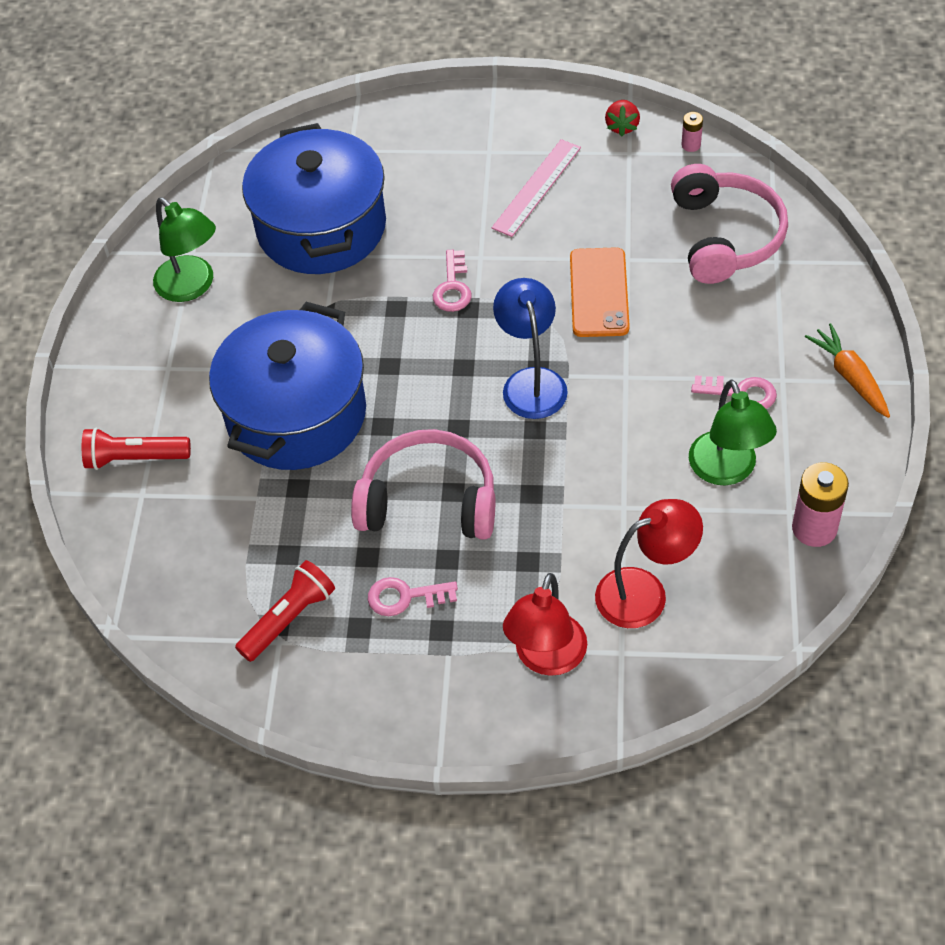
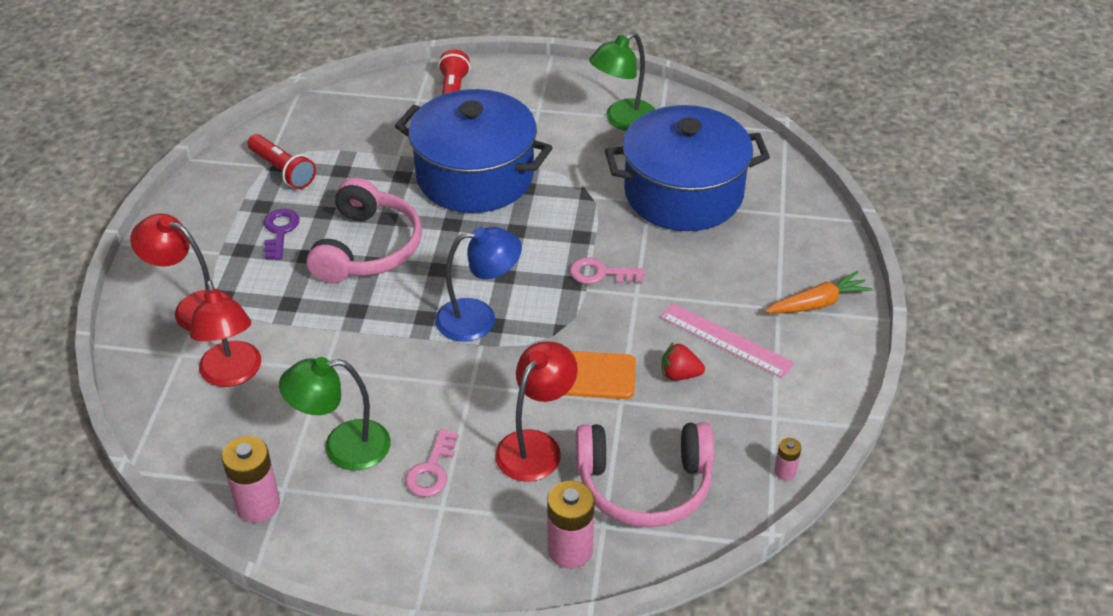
camera: 90 degrees right, 10 degrees down
pink key [368,577,458,616] -> purple key [264,209,299,260]
red strawberry [605,100,640,136] -> red strawberry moved to [661,342,705,381]
orange carrot [805,323,890,418] -> orange carrot moved to [765,271,873,313]
none -> red lamp [495,341,578,482]
none -> pink battery [547,481,595,568]

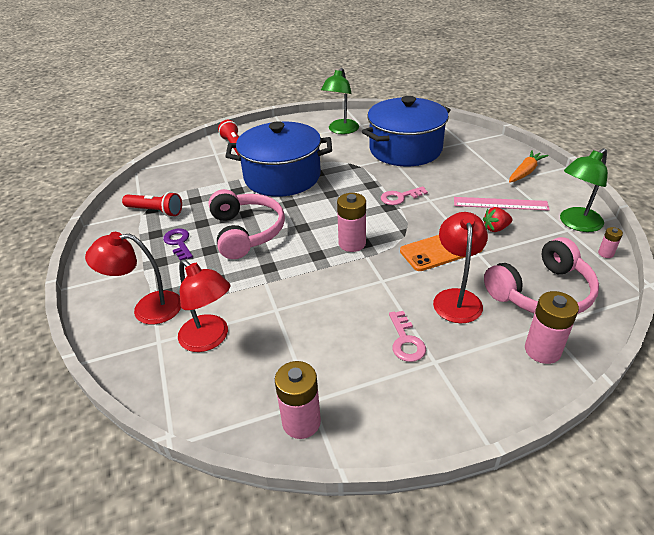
camera: 25 degrees left, 5 degrees down
green lamp [279,357,391,471] -> green lamp moved to [560,148,608,232]
blue lamp [435,227,522,342] -> pink battery [337,193,366,252]

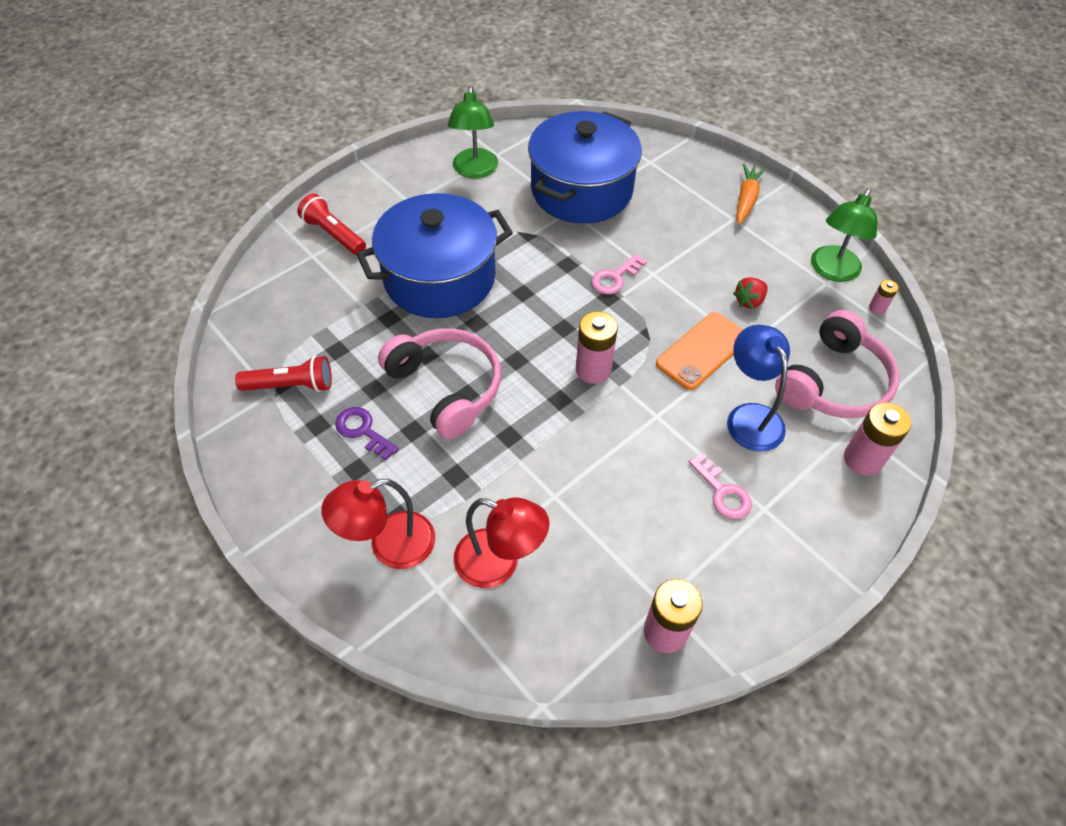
camera: 25 degrees left, 15 degrees up
red lamp [433,212,488,323] -> blue lamp [727,325,790,452]
pink ruler [454,197,550,211] -> none

